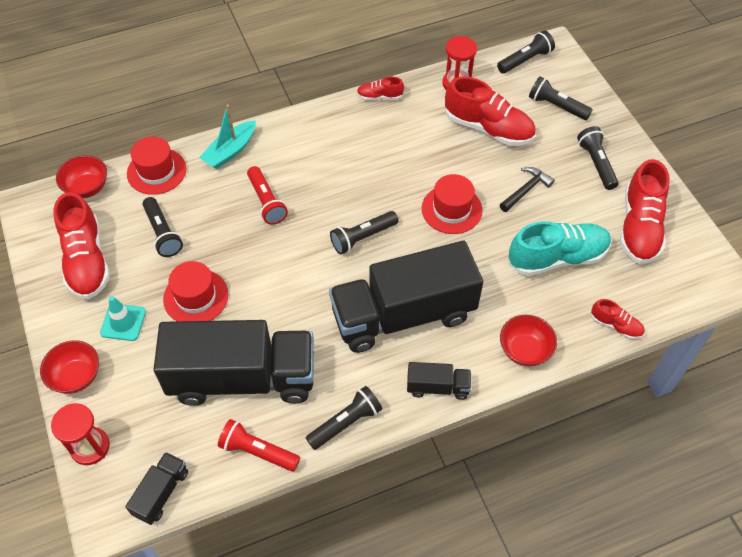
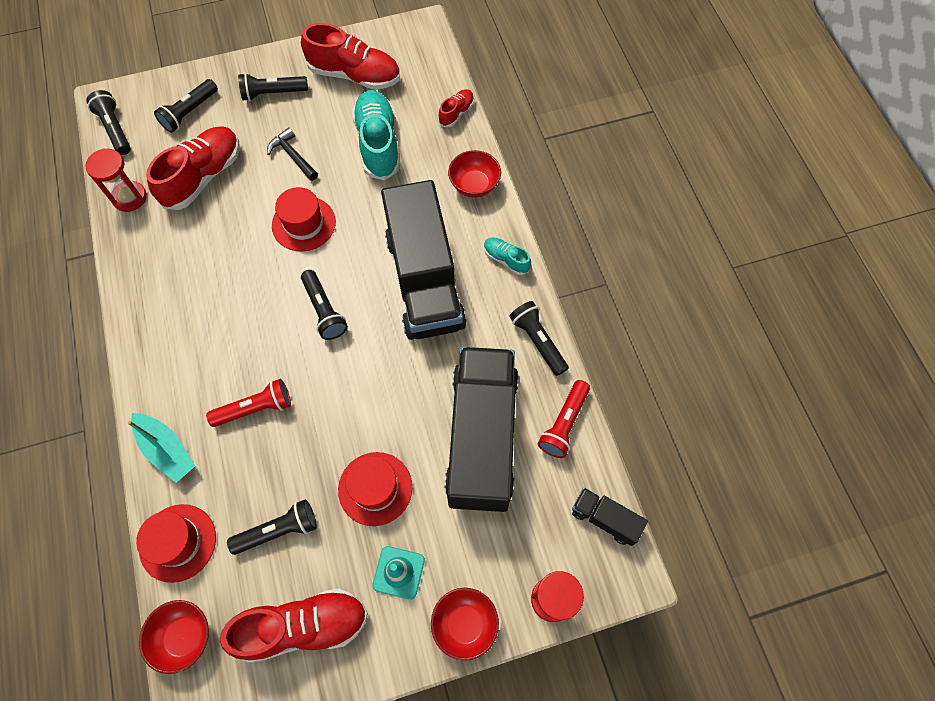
camera: 85 degrees left, 10 degrees up
red shoe [357,77,404,100] -> none
black truck [407,362,471,400] -> turquoise shoe [484,237,531,275]

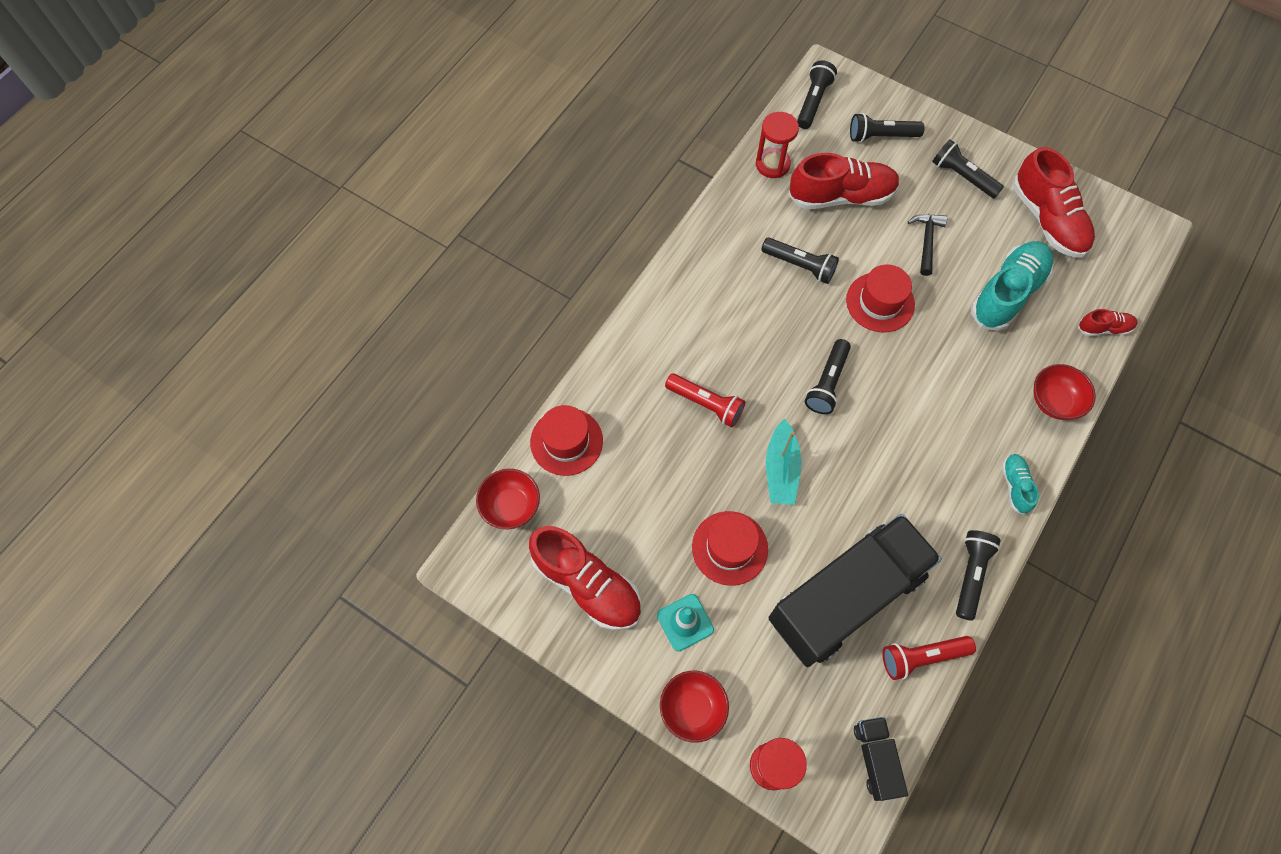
camera: 50 degrees right, 0 degrees up
turquoise boat [128,413,195,483] -> turquoise boat moved to [766,419,801,505]
black flashlight [227,499,317,555] -> black flashlight moved to [761,238,839,284]
black truck [381,180,467,340] -> none

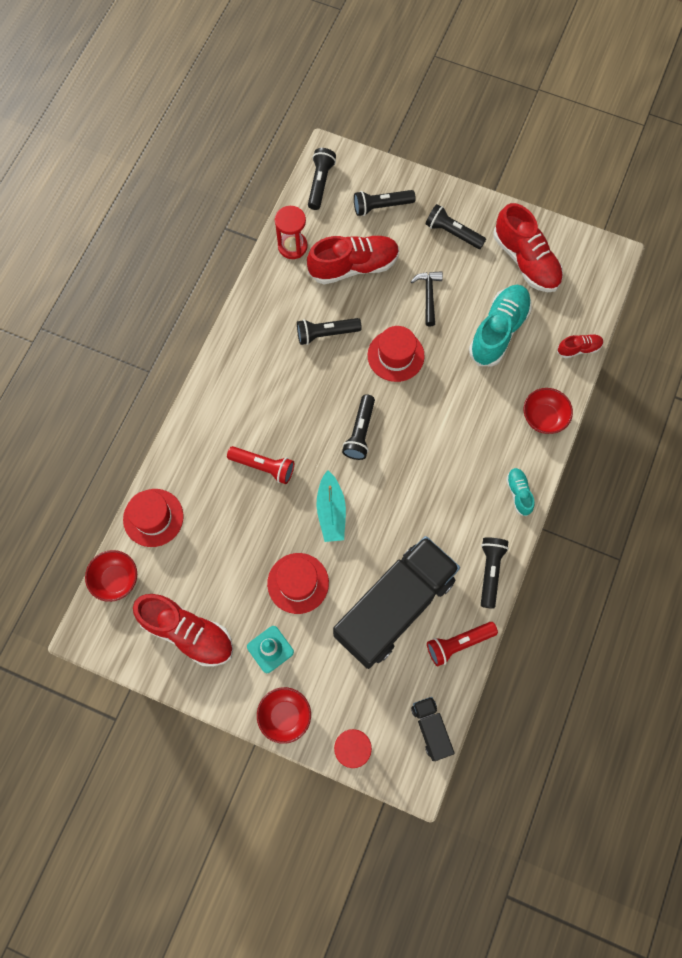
camera: 10 degrees left, 5 degrees up
black flashlight [761,238,839,284] -> black flashlight turned 150 degrees clockwise [297,318,362,345]

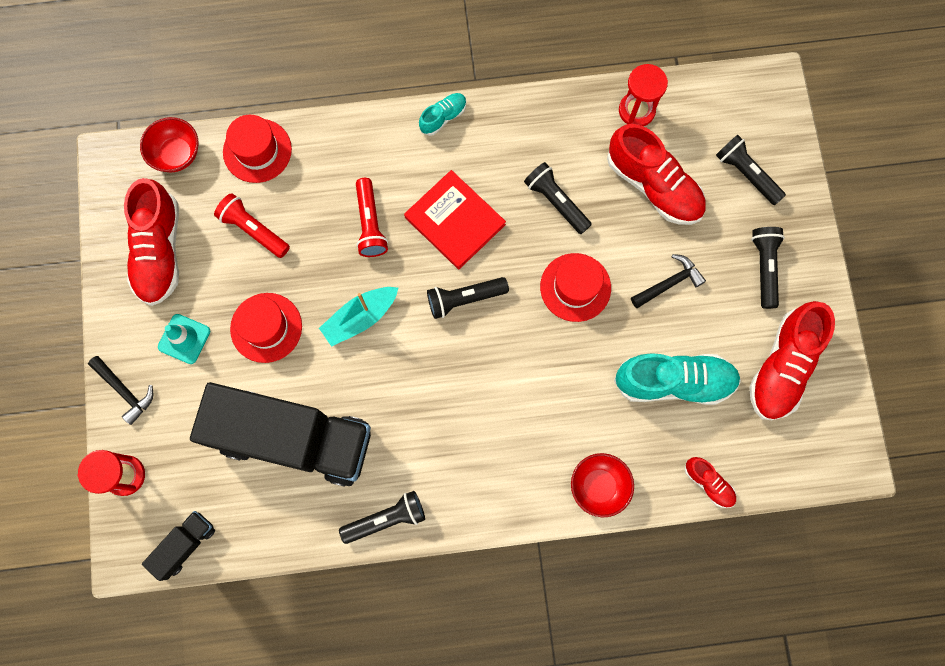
camera: 60 degrees right, 5 degrees up
red bowl [257,687,311,744] -> black hammer [88,356,153,425]
black flashlight [308,148,336,210] -> none
red flashlight [427,622,498,666] -> red flashlight moved to [214,193,290,258]
turquoise shoe [506,468,535,516] -> turquoise shoe moved to [419,93,467,136]
none -> red book [404,170,506,269]

